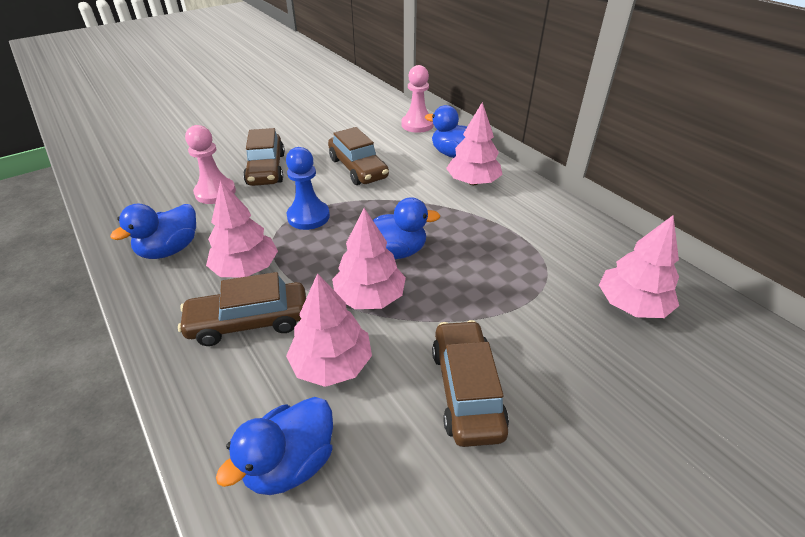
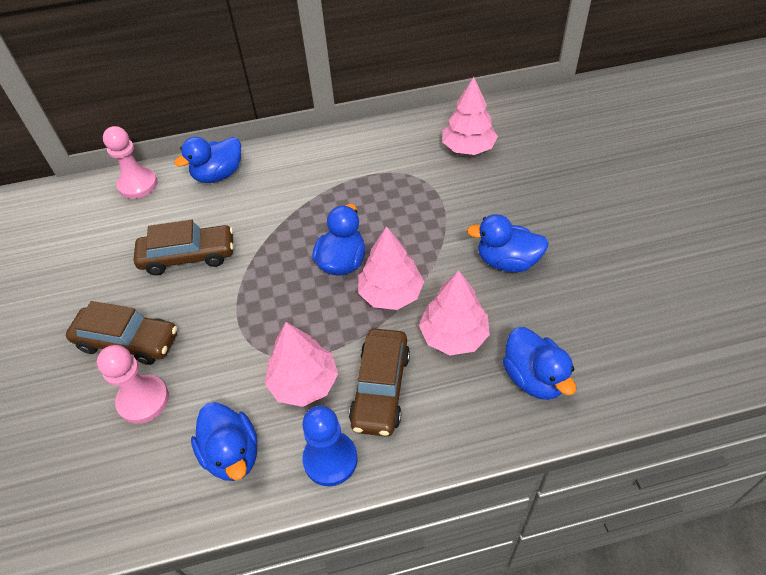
camera: 65 degrees left, 10 degrees up
blue pawn [286,147,330,230] -> blue pawn moved to [302,406,358,486]
brown car [432,320,509,447] -> blue duck [467,214,549,272]
pink tree [446,102,503,185] -> none

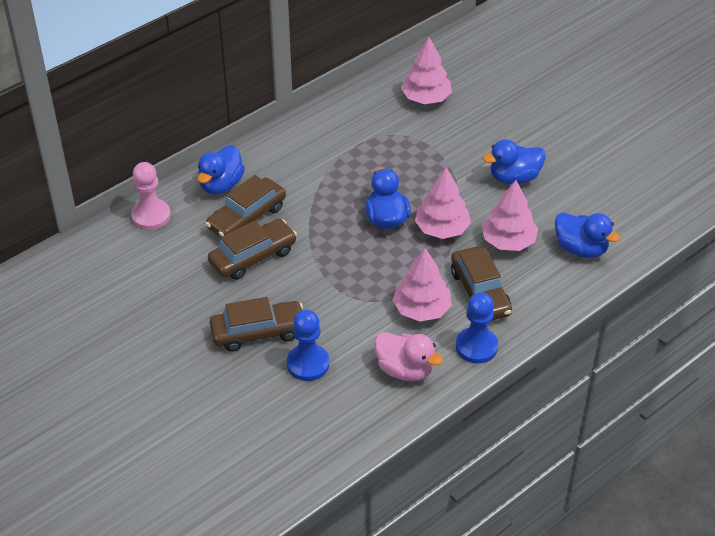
camera: 30 degrees left, 5 degrees down
pink pawn [97,345,169,424] -> blue pawn [287,309,329,381]
blue duck [191,402,257,481] -> pink duck [374,332,443,381]
none -> brown car [205,175,286,238]

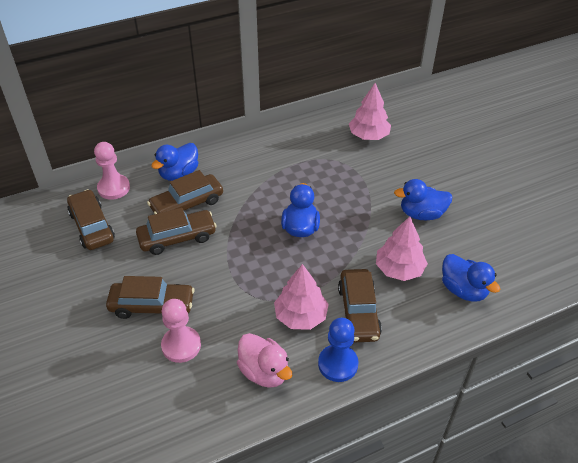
camera: 15 degrees right, 0 degrees up
blue pawn [287,309,329,381] -> pink pawn [161,299,201,363]
pink tree [415,168,471,239] -> none
none -> brown car [67,189,115,250]

